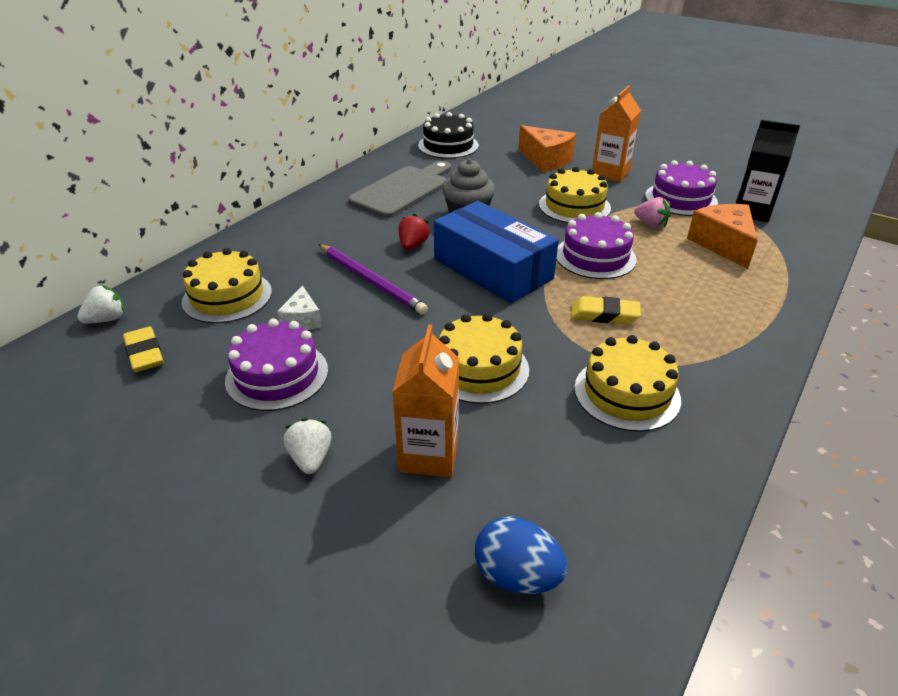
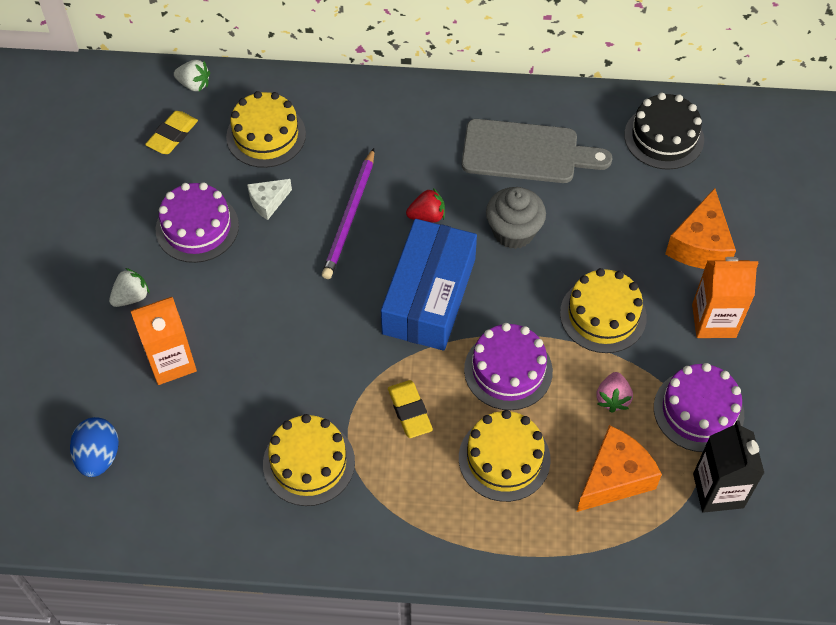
camera: 60 degrees right, 20 degrees up
yellow cake [439,313,529,404] -> yellow cake moved to [459,410,551,502]

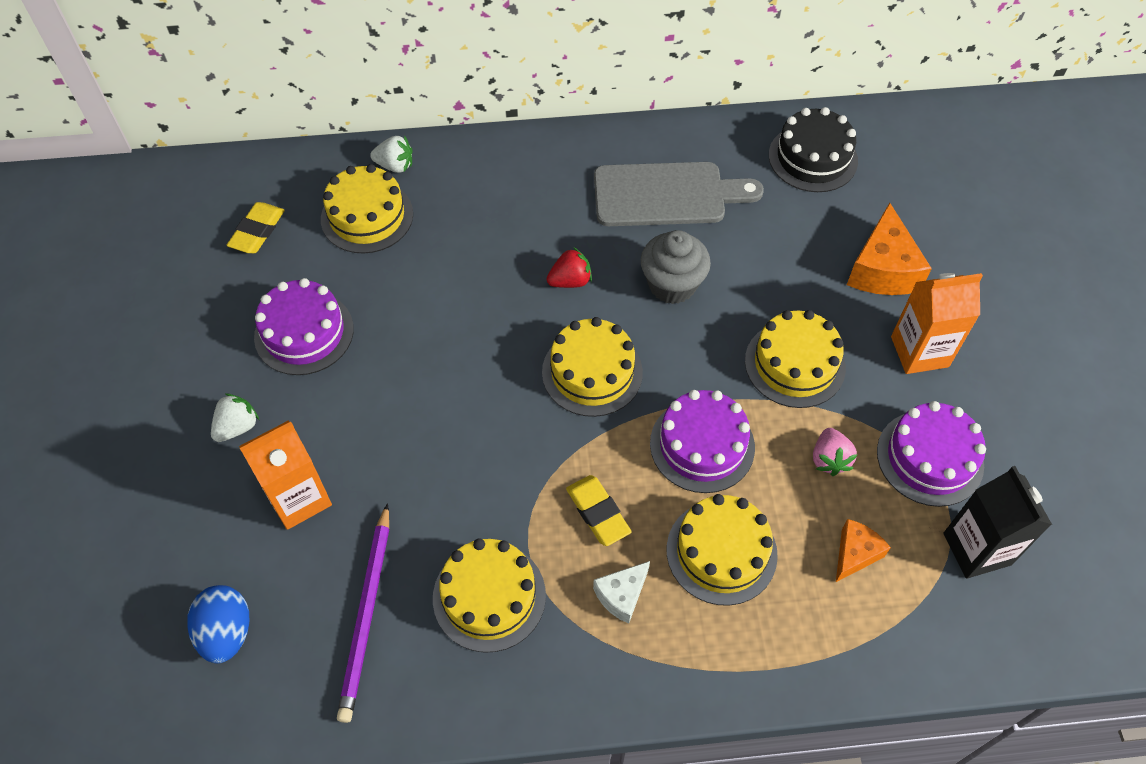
camera: 10 degrees left, 0 degrees up
white strawberry [174,60,210,91] -> white strawberry moved to [370,136,412,173]
white cheese [247,179,292,220] -> white cheese moved to [593,561,650,624]
purple pencil [322,148,374,279] -> purple pencil moved to [337,503,389,723]
blue box [381,219,477,351] -> yellow cake [542,317,643,417]
orange cheese [577,425,662,512] -> orange cheese [836,519,891,582], size x0.58

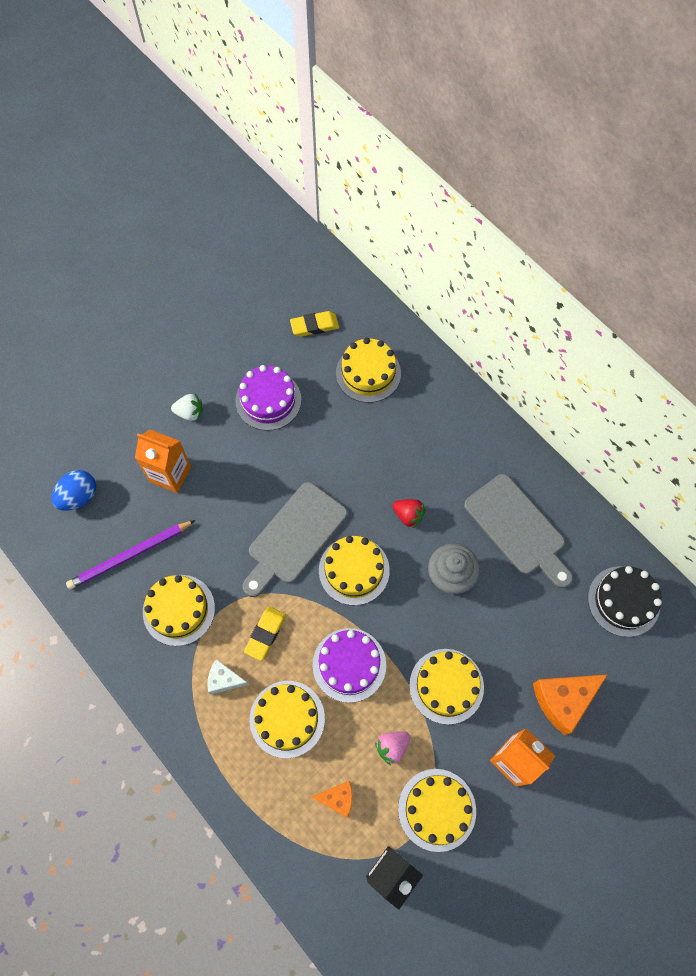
camera: 55 degrees right, 10 degrees up
white strawberry [370,136,412,173] -> none
purple cake [877,401,986,507] -> yellow cake [398,769,476,852]
none -> grey cutting board [243,482,348,597]

